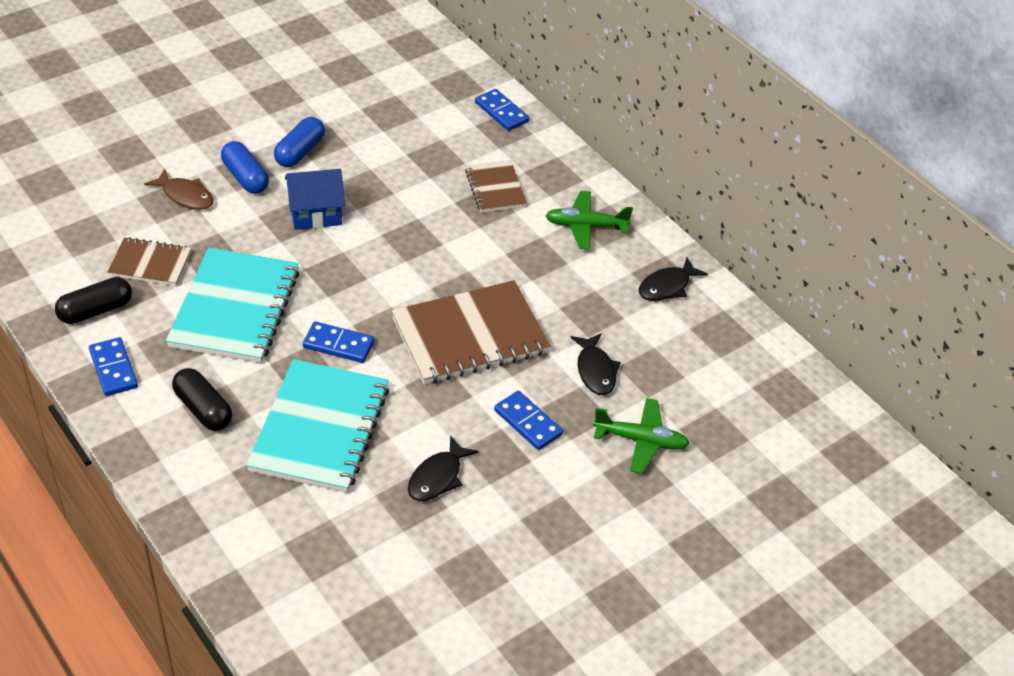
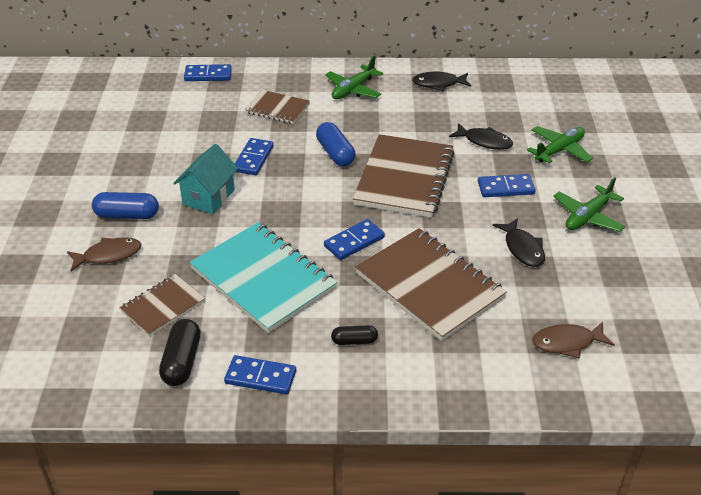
camera: 50 degrees left, 5 degrees down
black capsule [172,368,232,431] -> black capsule [331,325,378,345], size x0.61
turquoise notebook [246,359,389,493] -> brown notebook [355,228,507,341]
blue capsule [274,117,325,167] -> blue capsule moved to [316,122,355,166]
blue house [285,169,345,230] -> turquoise house [173,144,238,214]
black fish [639,257,708,301] -> black fish turned 90 degrees clockwise [412,71,471,91]
none -> blue domino [235,138,274,175]
none -> brown fish [532,322,615,359]
none -> green plane [553,177,625,232]

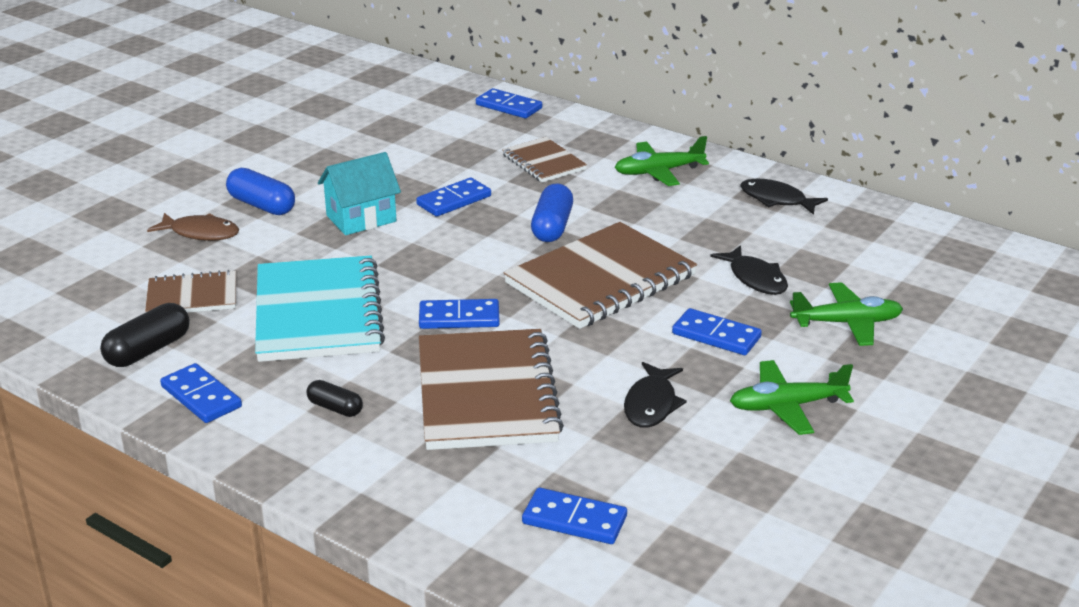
camera: 35 degrees right, 10 degrees down
brown fish [532,322,615,359] -> blue domino [522,488,627,544]

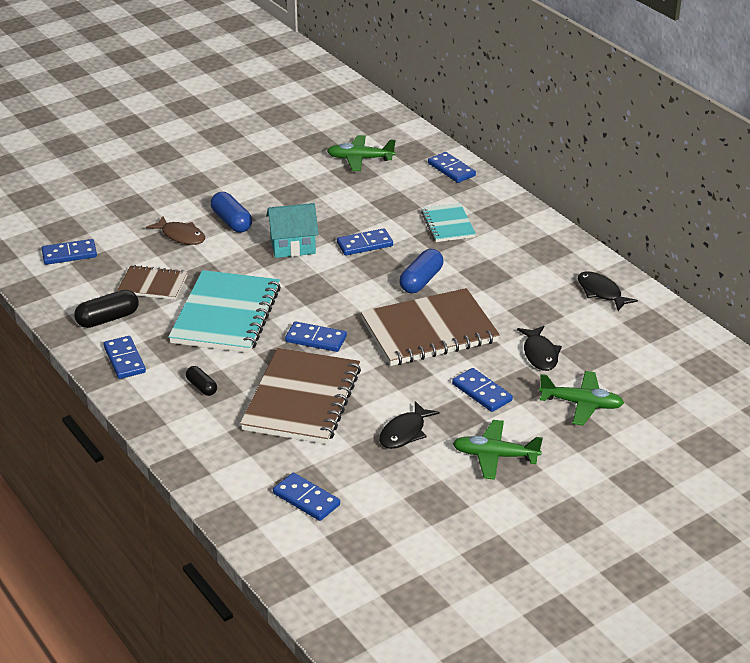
camera: 20 degrees right, 5 degrees up
brown notebook [502,137,587,182] -> turquoise notebook [421,203,476,242]
green plane [615,136,709,186] -> green plane moved to [327,135,395,171]
none -> blue domino [42,239,97,265]

